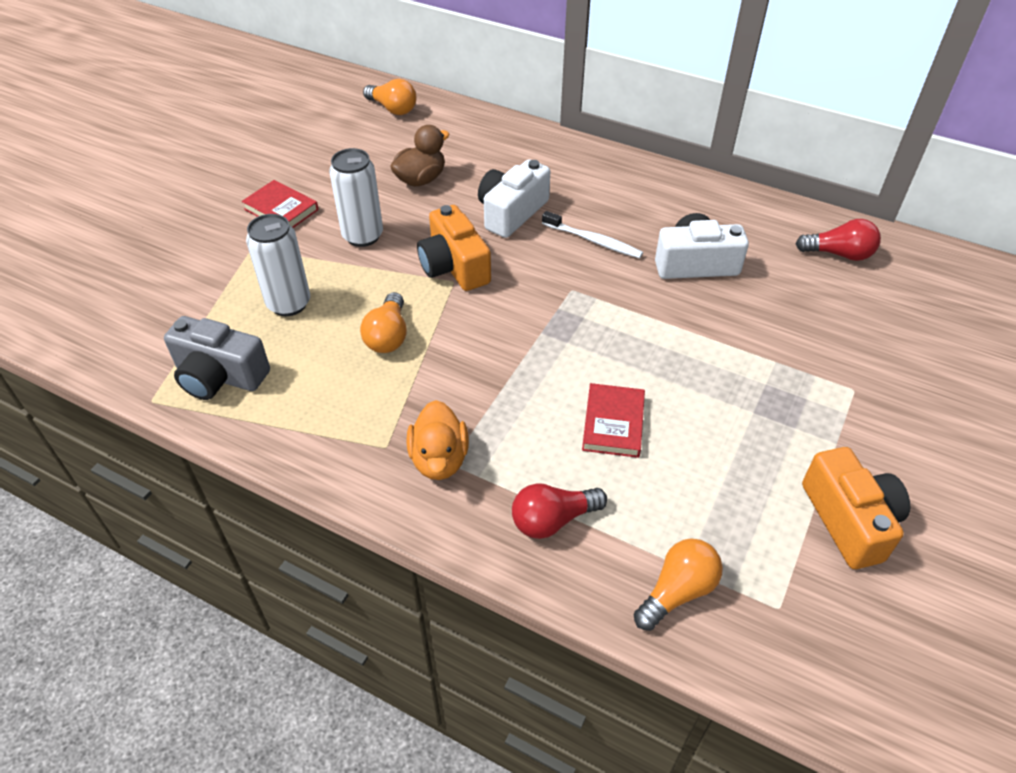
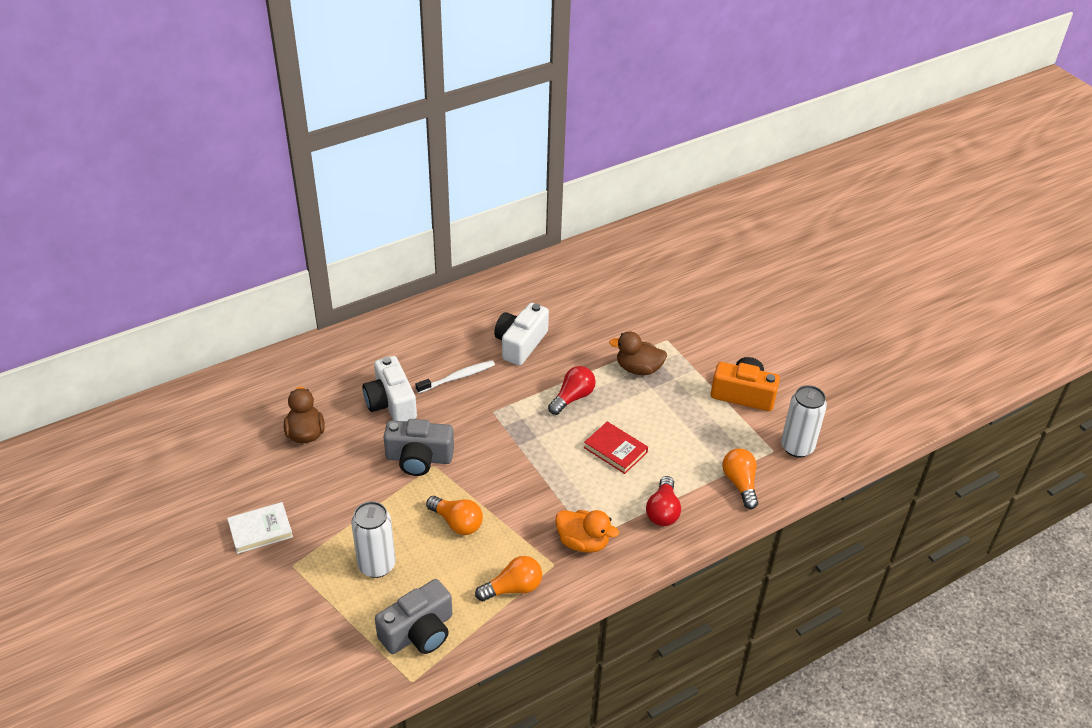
camera: 60 degrees left, 5 degrees down
red book [242,180,319,228] -> white book [227,502,293,554]
white can [329,148,383,247] -> white can moved to [781,385,827,458]
orange light bulb [363,79,416,115] -> orange light bulb moved to [475,556,542,601]
orange camera [417,205,491,291] -> grey camera [384,419,454,476]
red light bulb [796,219,881,261] -> red light bulb moved to [548,366,596,415]
none -> brown duck [609,331,667,375]

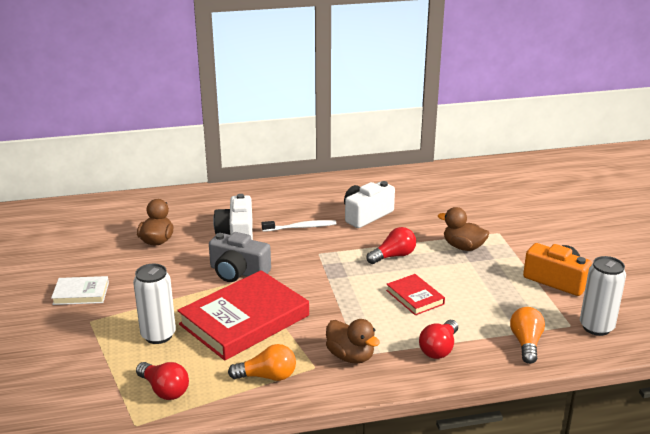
camera: 20 degrees right, 15 degrees down
grey camera [375,579,452,654] -> red light bulb [136,362,189,400]
orange light bulb [426,496,483,535] -> red book [177,270,309,360]
orange duck [555,510,619,553] -> brown duck [326,319,380,364]

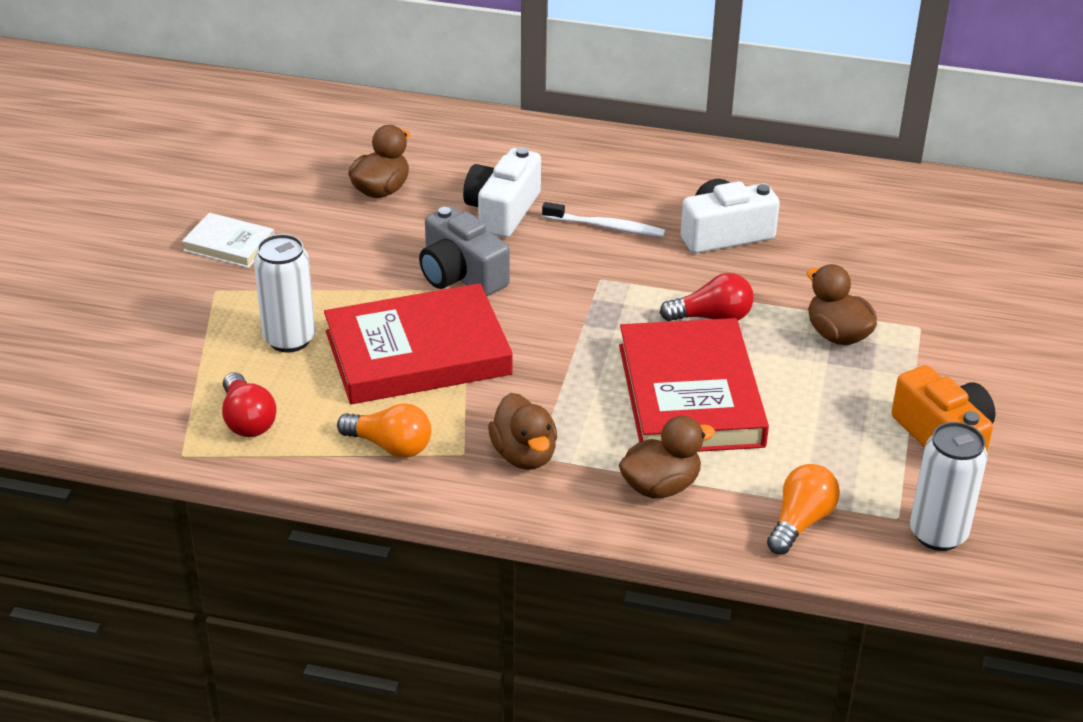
camera: 25 degrees right, 10 degrees up
red book [386,274,445,315] -> red book [619,318,769,452], size x2.05
red light bulb [419,320,458,359] -> brown duck [619,416,715,498]

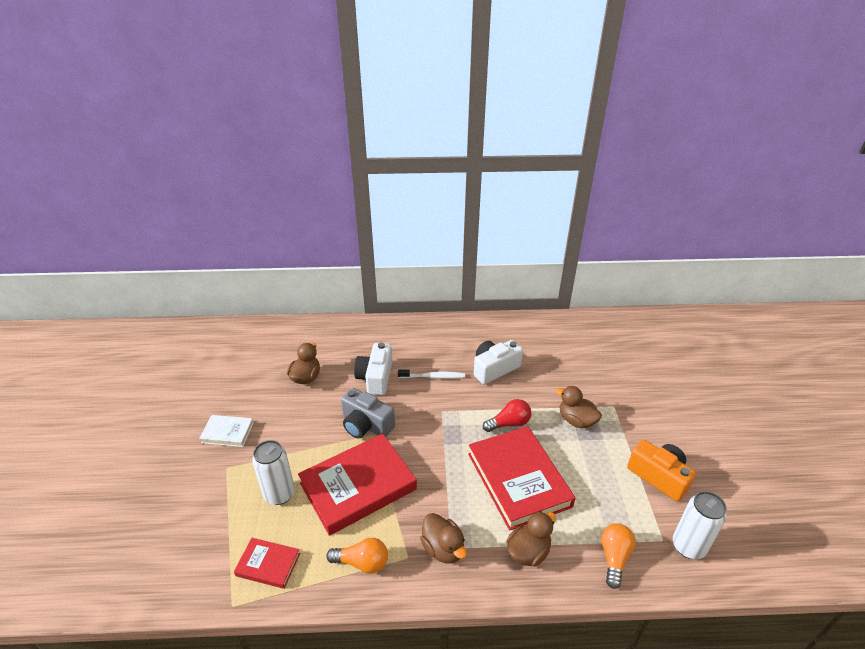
camera: 15 degrees left, 0 degrees up
red light bulb [222,372,277,437] -> red book [234,538,300,589]

